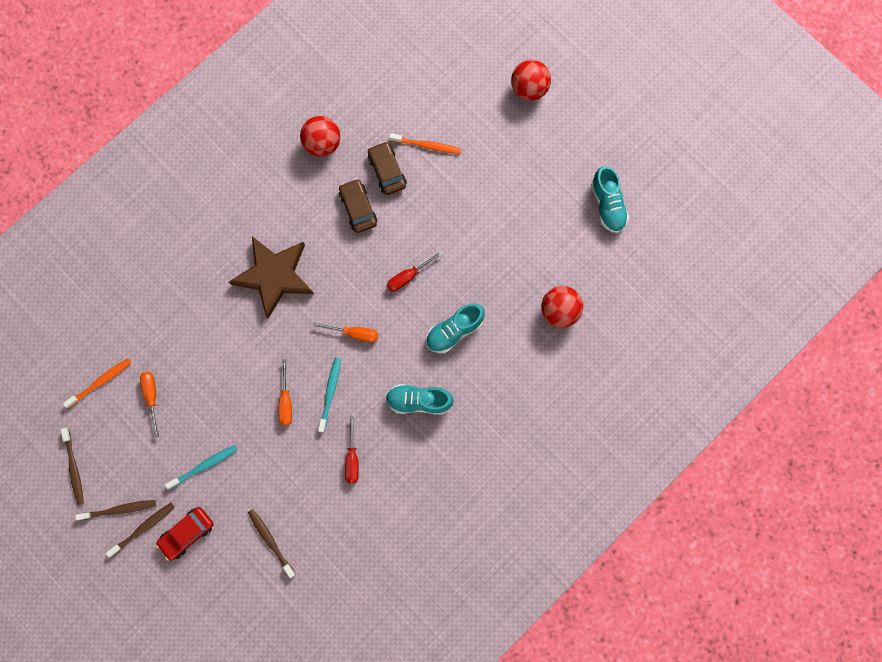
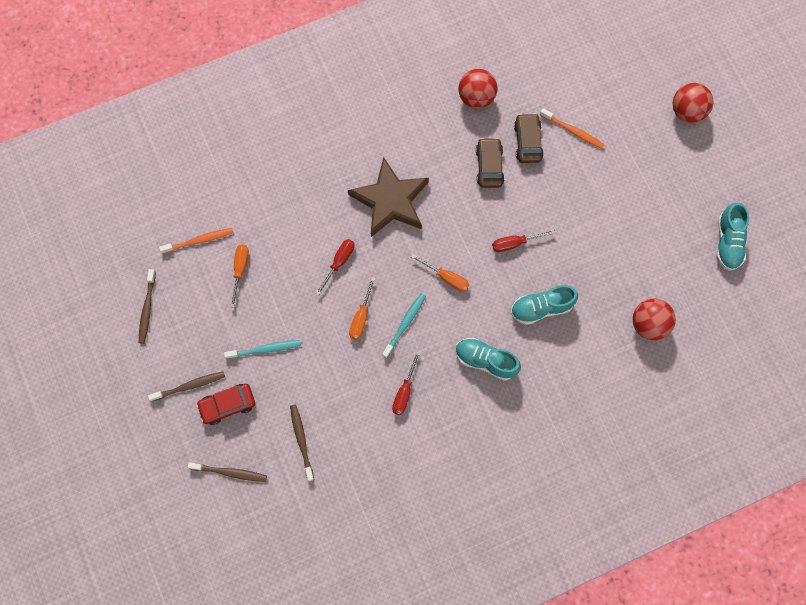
camera: 20 degrees right, 5 degrees down
brown toothbrush [75,500,156,521] -> brown toothbrush moved to [188,462,267,482]
none -> red screwdriver [316,239,355,295]

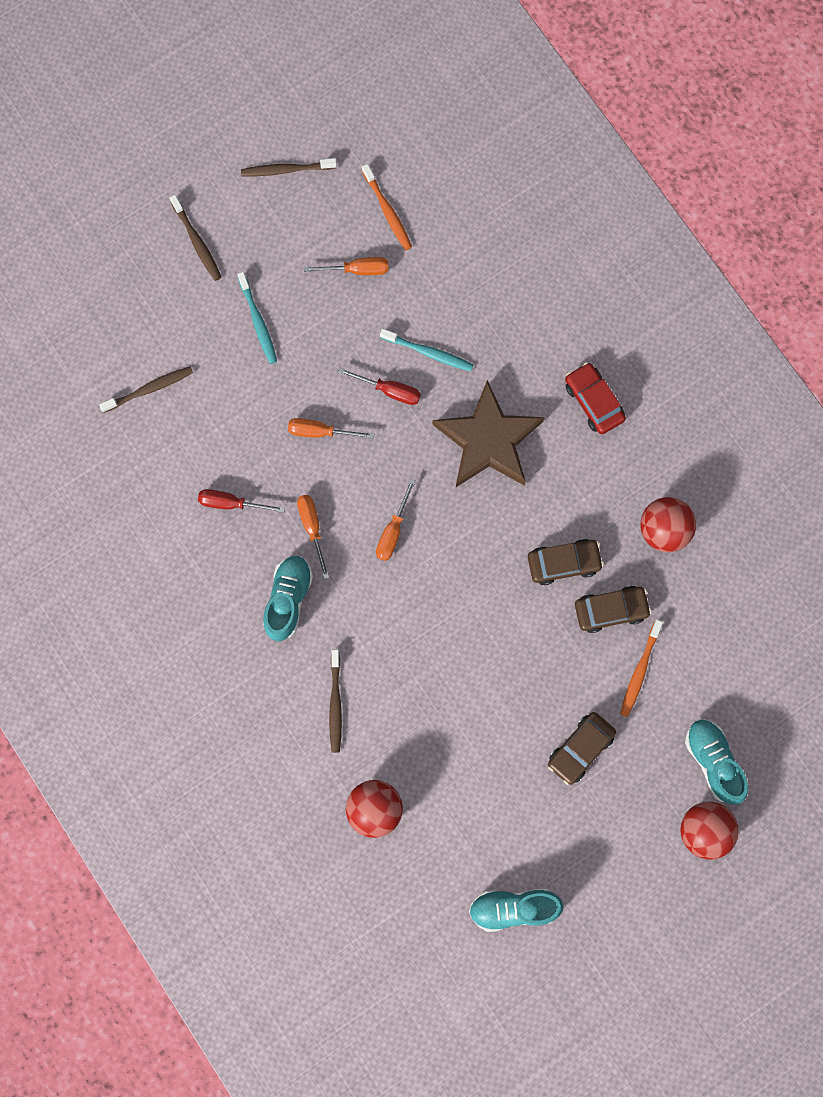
camera: 80 degrees right, 5 degrees up
brown toothbrush [188,462,267,482] -> brown toothbrush moved to [329,649,342,753]
red car [196,384,255,425] -> red car moved to [565,362,626,434]
turquoise toothbrush [382,293,426,358] -> turquoise toothbrush moved to [380,329,473,372]
red screwdriver [492,230,555,252] -> none
turquoise shoe [511,285,578,325] -> turquoise shoe moved to [685,719,748,805]
none -> orange screwdriver [297,495,329,579]
none -> brown car [548,712,616,785]

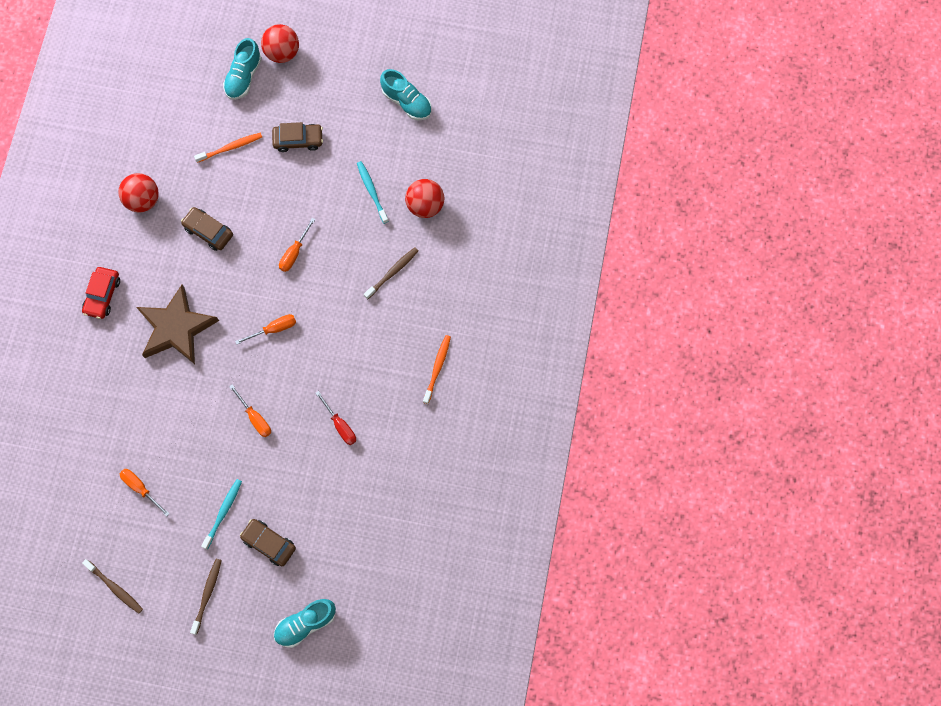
camera: 135 degrees left, 5 degrees down
brown toothbrush [99,366,193,413] -> none
turquoise shoe [263,556,313,641] -> turquoise shoe moved to [274,599,336,648]
orange screwdriver [297,495,329,579] -> orange screwdriver moved to [279,218,316,272]
red screwdriver [338,368,421,405] -> none
orange toothbrush [362,164,412,250] -> orange toothbrush moved to [423,335,451,404]
turquoise toothbrush [380,329,473,372] -> turquoise toothbrush moved to [357,161,389,224]
brown car [575,586,651,633] -> brown car moved to [240,519,296,566]

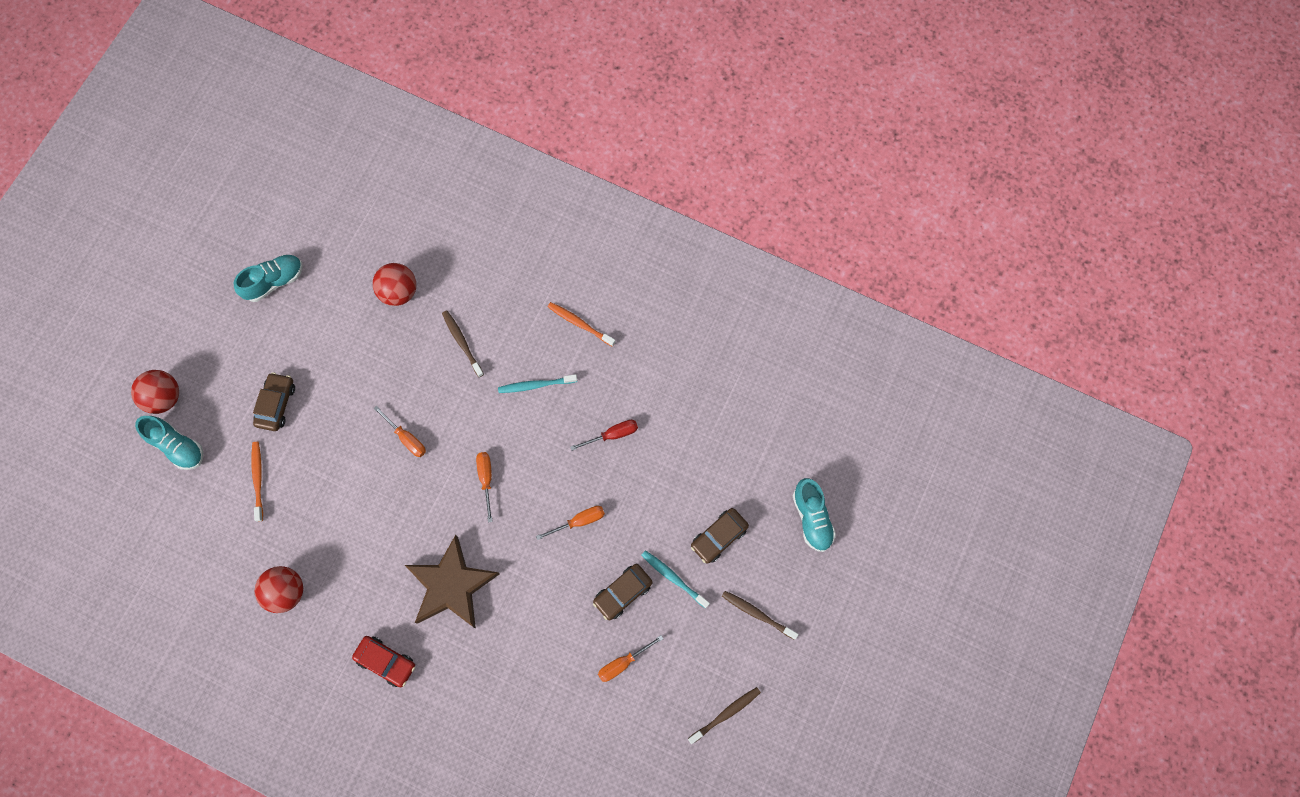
camera: 75 degrees left, 0 degrees up
brown car [181,207,233,251] -> brown car moved to [593,564,653,620]
turquoise toothbrush [357,161,389,224] -> turquoise toothbrush moved to [498,374,577,393]

